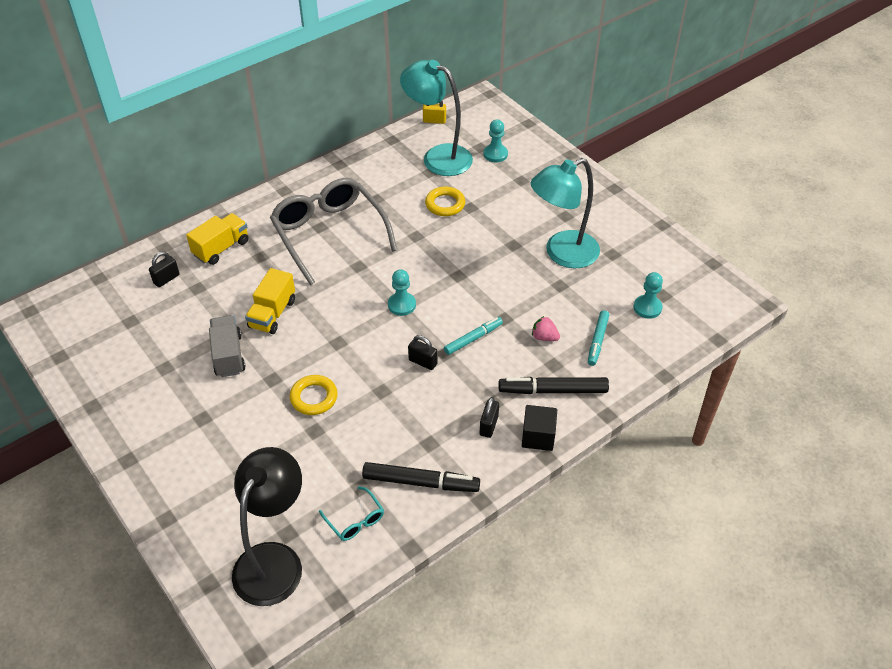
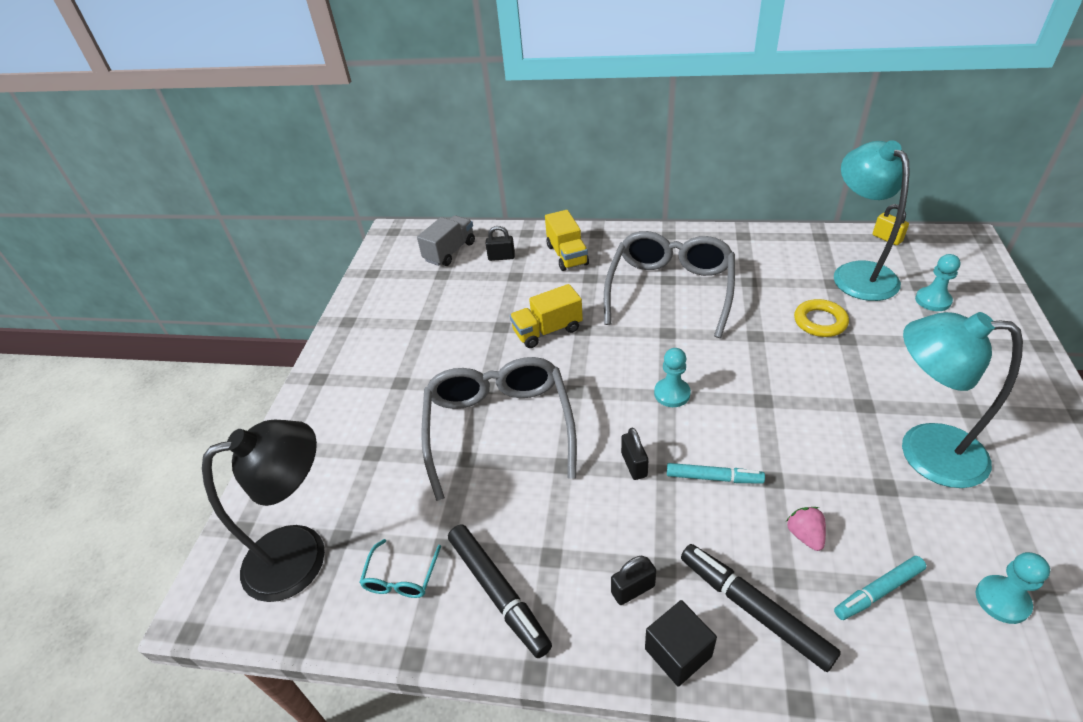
camera: 50 degrees right, 5 degrees down
yellow truck [186,213,248,265] -> yellow truck turned 75 degrees clockwise [545,210,589,271]
grey truck [209,315,246,377] -> grey truck moved to [417,215,475,266]
yellow ring [289,375,338,415] -> grey glasses [421,357,577,501]

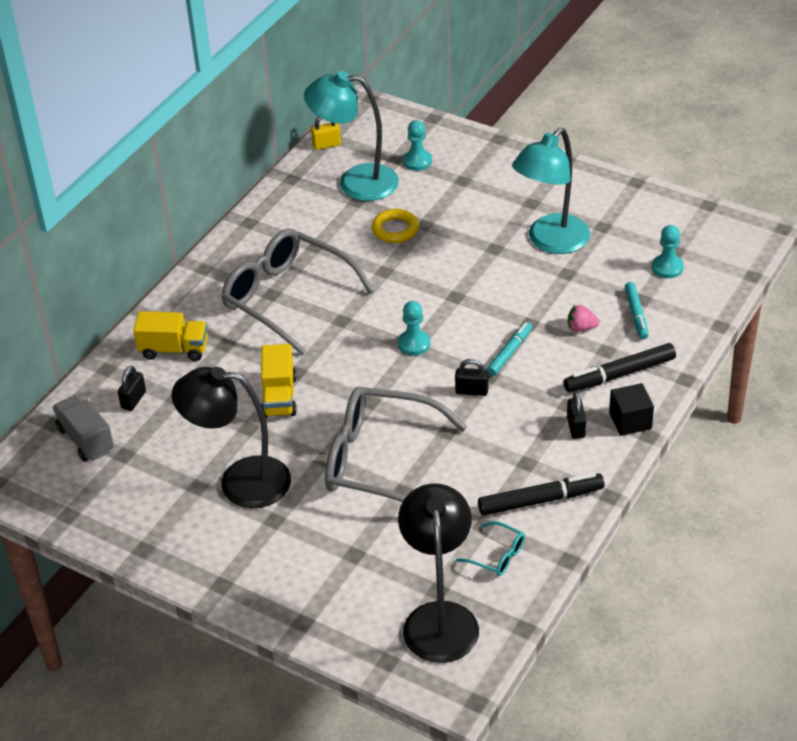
camera: 70 degrees left, 0 degrees up
none -> black lamp [171,367,291,508]

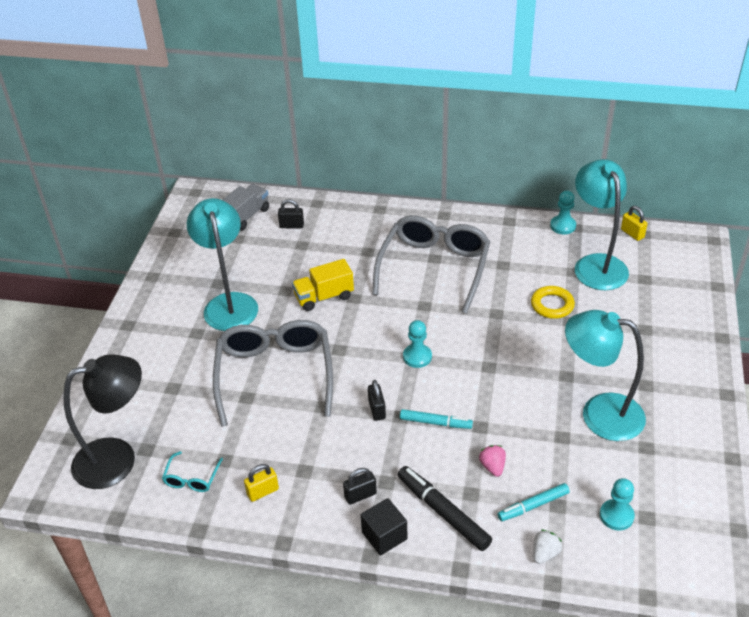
camera: 70 degrees right, 0 degrees up
yellow truck [133,311,208,361] -> none
black lamp [171,367,291,508] -> turquoise lamp [187,198,258,331]
turquoise pawn [403,120,432,171] -> turquoise pawn moved to [550,190,576,234]
black marker [478,473,605,516] -> yellow padlock [244,464,279,502]
none -> white strawberry [533,529,562,564]

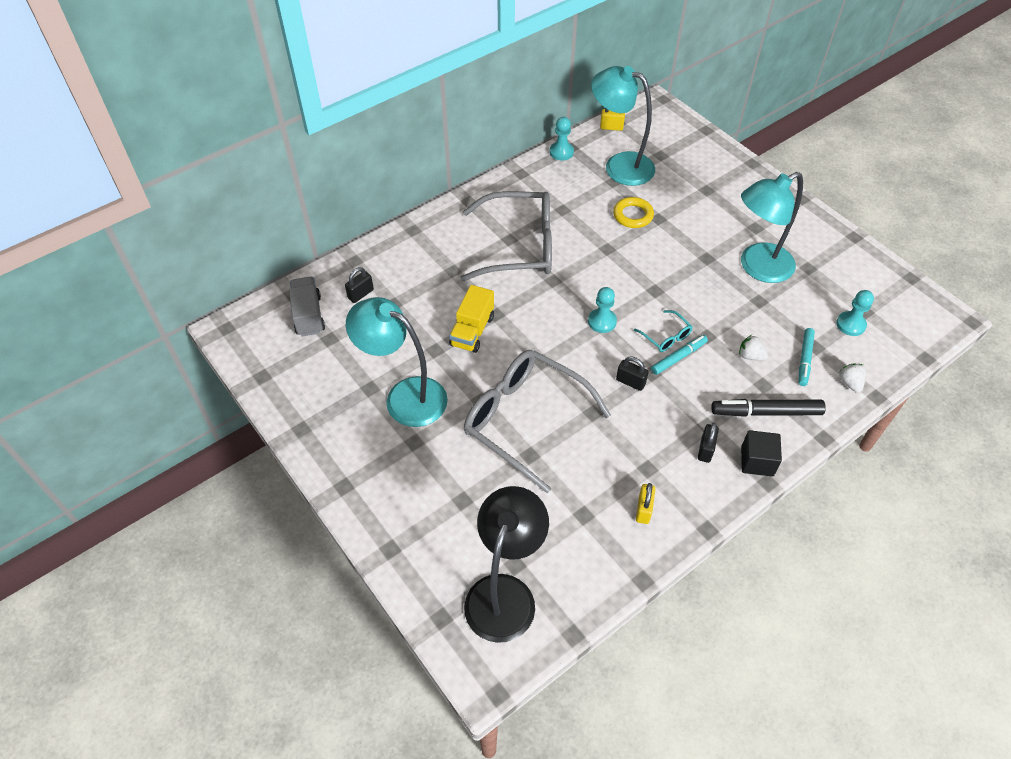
camera: 50 degrees left, 10 degrees up
turquoise glasses [162,451,223,492] -> turquoise glasses moved to [634,310,692,352]
grey glasses [372,215,490,314] -> grey glasses turned 120 degrees clockwise [460,191,552,281]
pink strawberry [479,445,506,477] -> white strawberry [739,335,768,360]

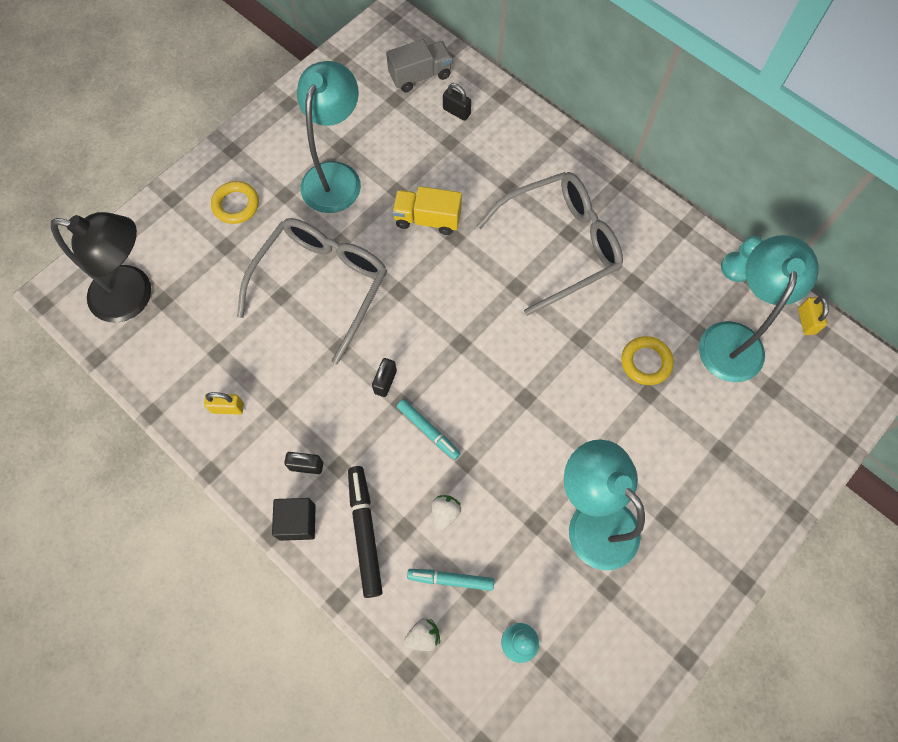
camera: 80 degrees right, 15 degrees up
grey glasses [460,191,552,281] -> grey glasses turned 105 degrees counterclockwise [476,172,623,316]
turquoise pawn [588,287,617,333] -> none
turquoise glasses [634,310,692,352] -> none
none -> yellow ring [211,181,259,224]

